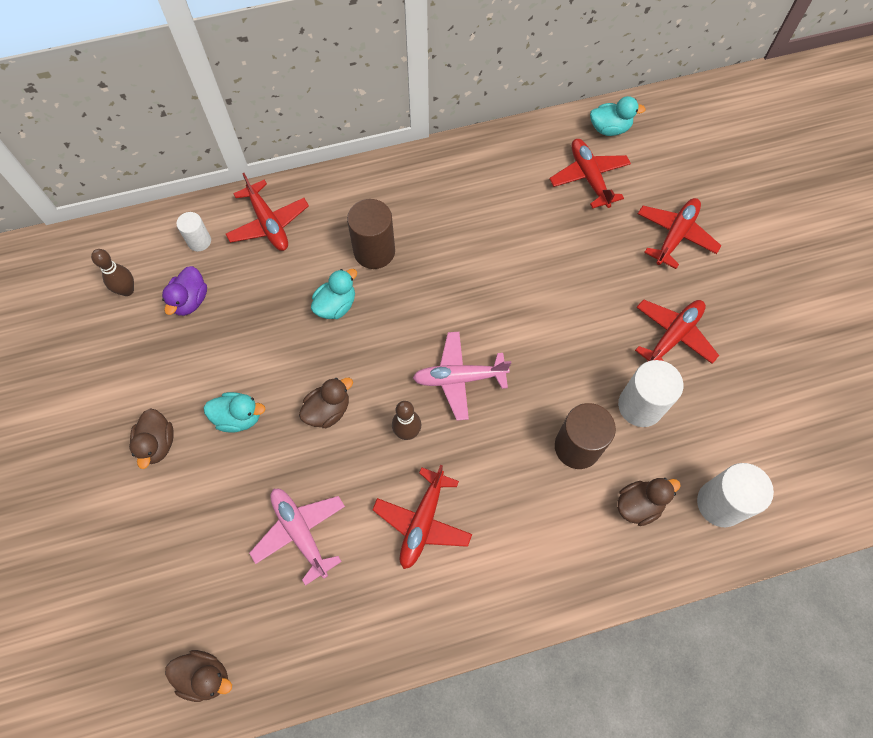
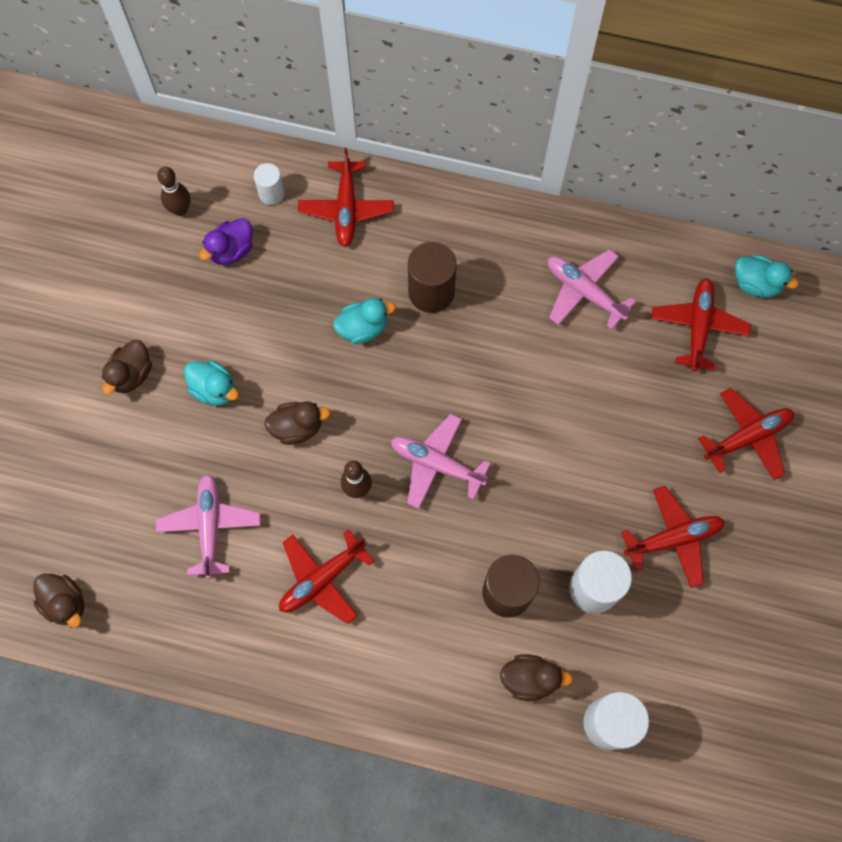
camera: 30 degrees right, 5 degrees up
none -> pink plane [547,249,636,330]

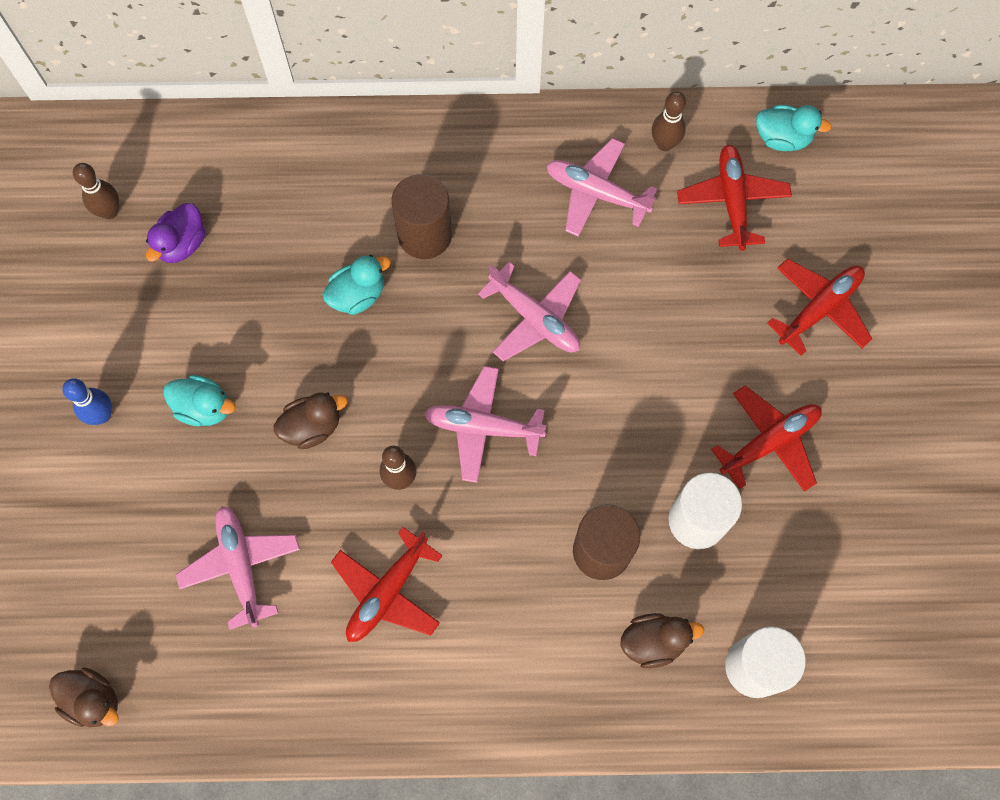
camera: 15 degrees left, 0 degrees up
brown duck [101,340,152,395] -> blue bowling pin [62,378,112,425]
white cylinder [254,163,285,205] -> none
red plane [298,148,394,247] -> none
none -> pink plane [478,262,581,361]
none -> brown bowling pin [652,91,686,151]

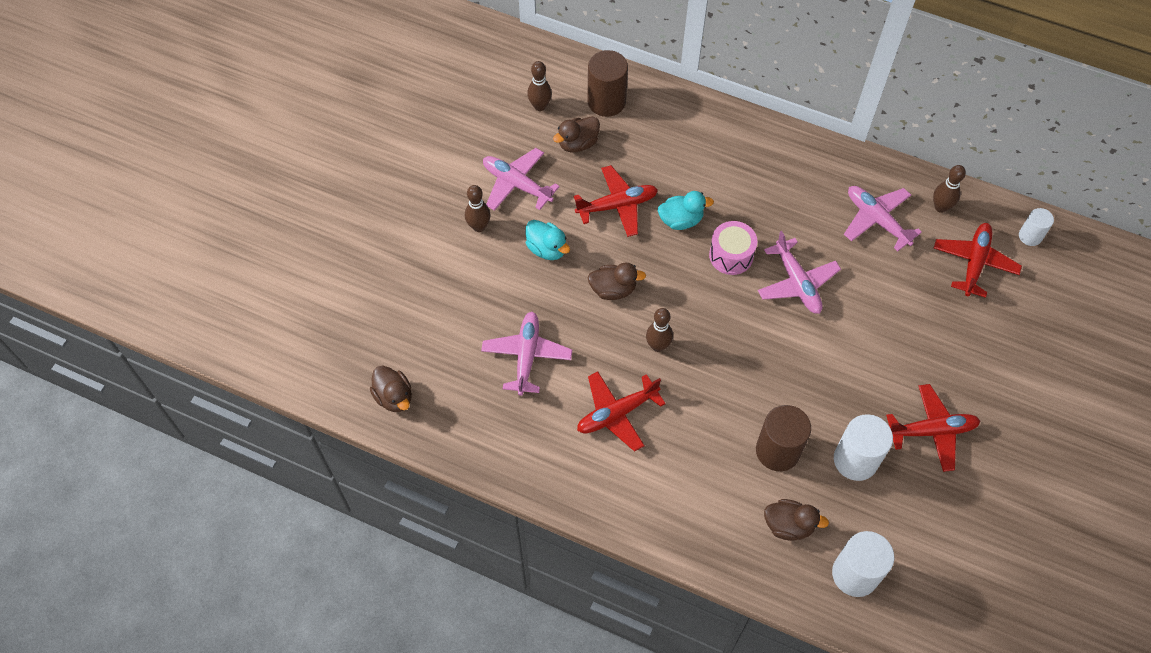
camera: 25 degrees right, 10 degrees down
blue bowling pin [62,378,112,425] -> brown bowling pin [465,185,491,232]
purple duck [146,203,205,263] -> brown duck [553,116,600,152]
brown cylinder [391,174,452,259] -> brown cylinder moved to [587,50,628,117]
pink plane [424,366,547,483] -> pink plane moved to [483,148,560,211]
turquoise duck [756,105,832,151] -> white cylinder [1019,208,1054,246]
red plane [767,258,872,356] -> red plane moved to [574,165,658,237]
none -> pink drum [709,221,757,275]

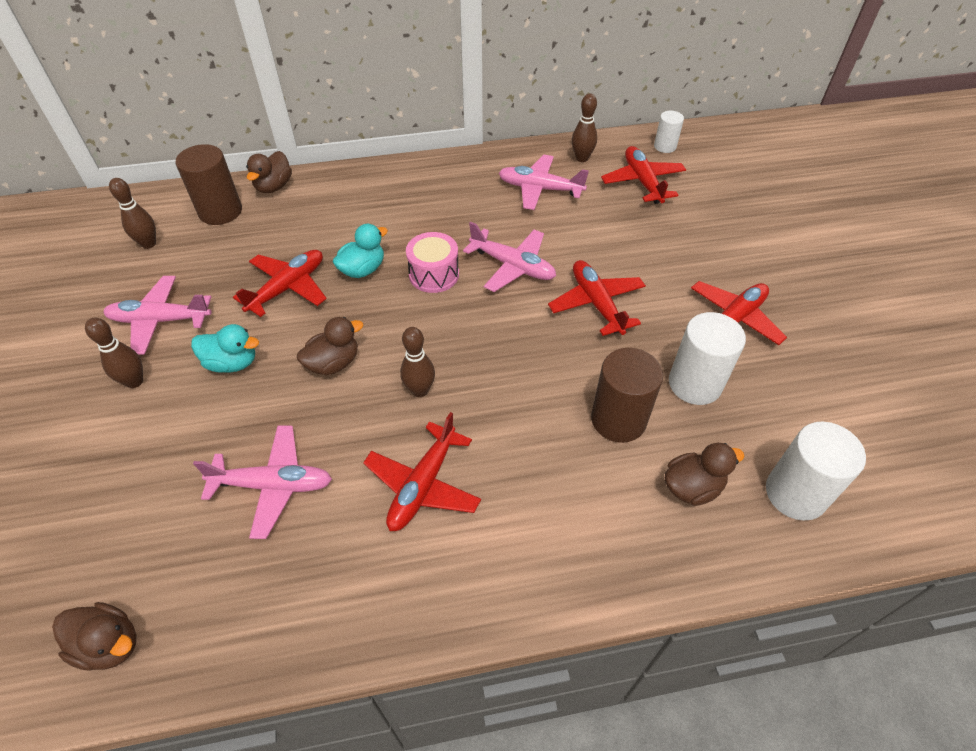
camera: 35 degrees left, 10 degrees down
pink plane [481,312,572,396] -> pink plane turned 120 degrees clockwise [193,425,332,539]
brown duck [553,116,600,152] -> brown duck moved to [246,151,292,193]
none -> red plane [548,260,646,336]

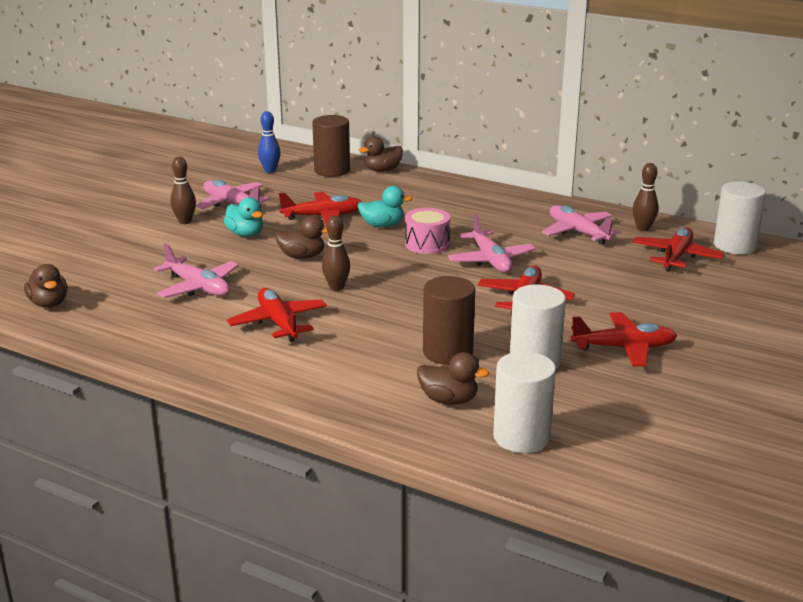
camera: 40 degrees right, 25 degrees down
brown bowling pin [109,178,156,249] -> blue bowling pin [258,111,281,173]
red plane [363,412,481,531] -> red plane turned 90 degrees clockwise [227,288,327,342]
white cylinder [654,111,684,153] -> white cylinder [714,181,766,254], size x1.74

